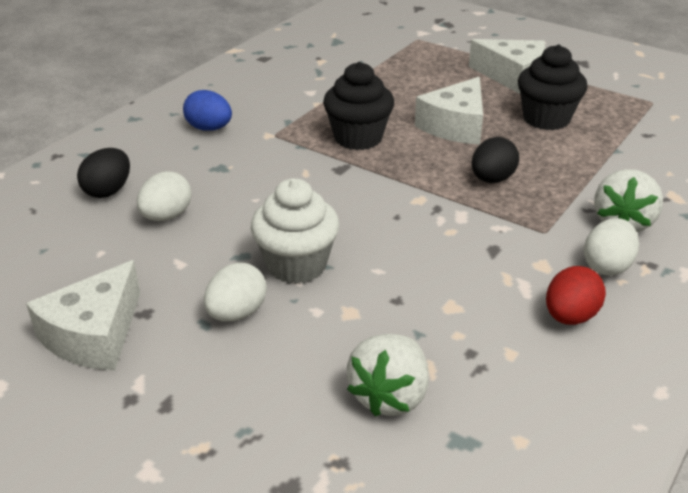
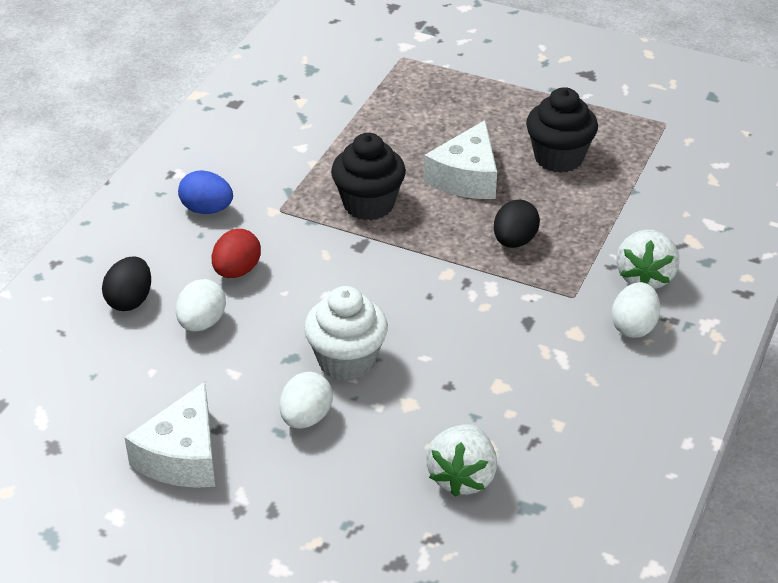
camera: 10 degrees left, 5 degrees up
white cheese [469,39,545,94] -> none
red egg [546,266,606,325] -> red egg moved to [212,229,261,278]

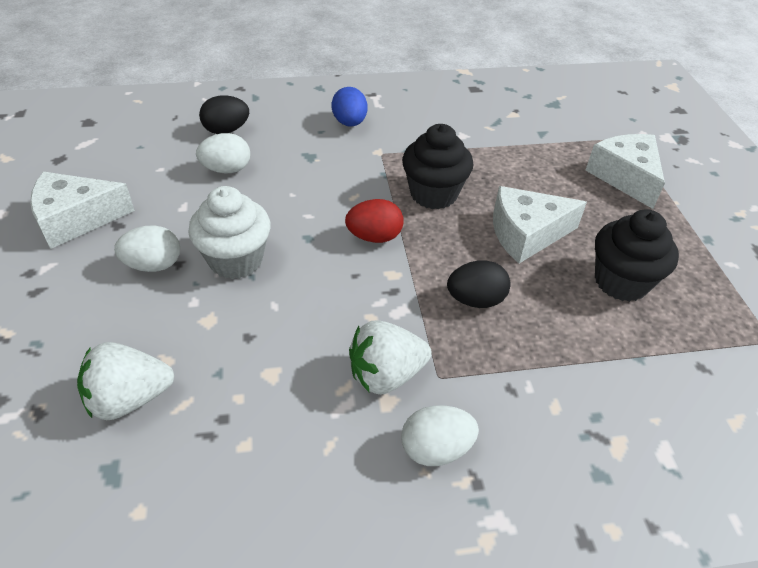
camera: 55 degrees right, 5 degrees up
red egg [212,229,261,278] -> red egg moved to [345,199,404,243]
white strawberry [616,230,679,289] -> white strawberry moved to [349,320,432,395]
none -> white cheese [585,134,665,209]

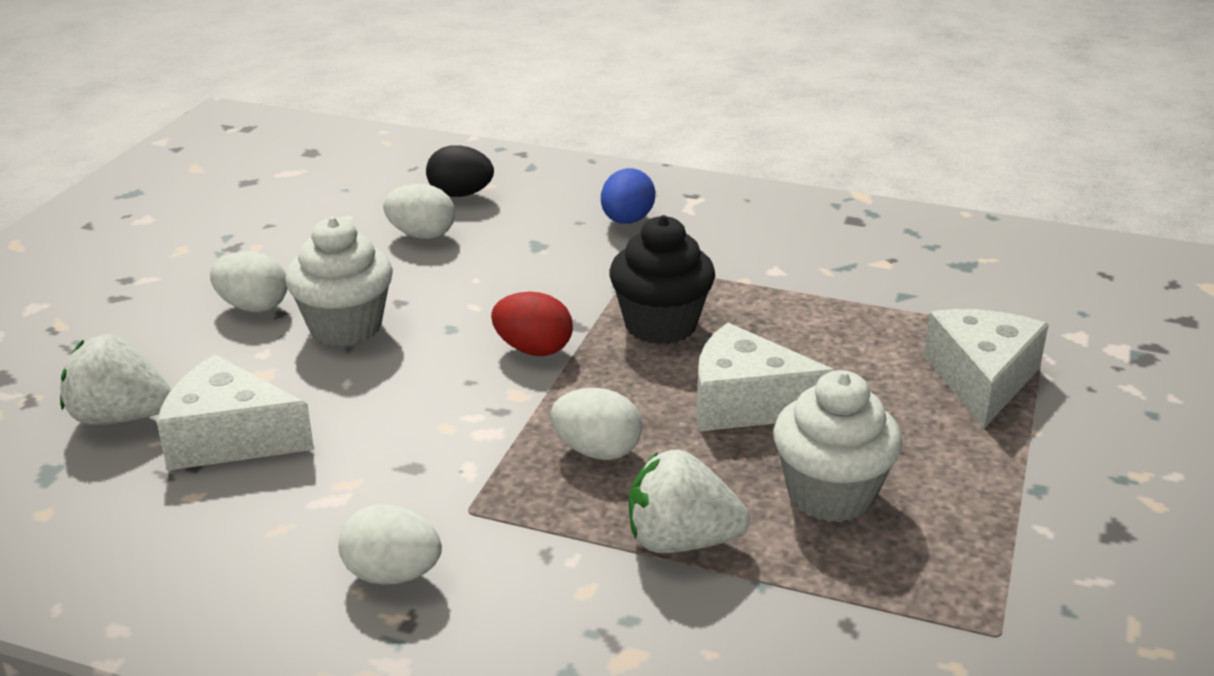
camera: 30 degrees right, 15 degrees down
white cheese [30,172,135,249] -> white cheese moved to [157,354,314,471]
white strawberry [349,320,432,395] -> white strawberry moved to [629,449,750,553]
black egg [447,260,511,308] -> white egg [550,388,642,460]
black cupcake [595,209,679,302] -> white cupcake [773,370,903,522]

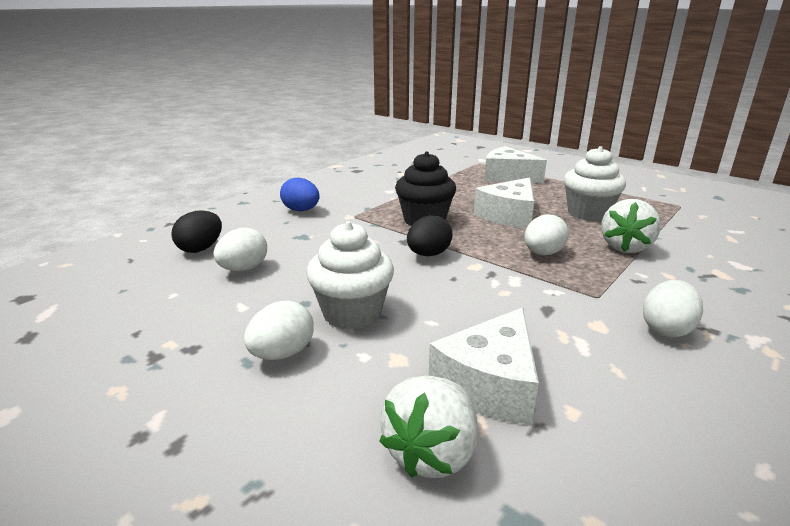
camera: 70 degrees left, 5 degrees down
red egg [491,292,573,356] -> black egg [407,215,453,256]

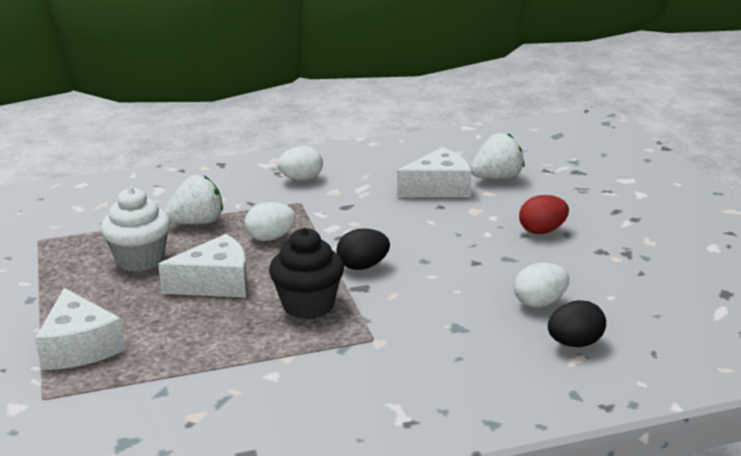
camera: 145 degrees left, 0 degrees up
white egg [244,300,314,360] -> red egg [519,195,569,234]
blue egg [280,177,320,211] -> none
white cupcake [306,221,394,330] -> none

